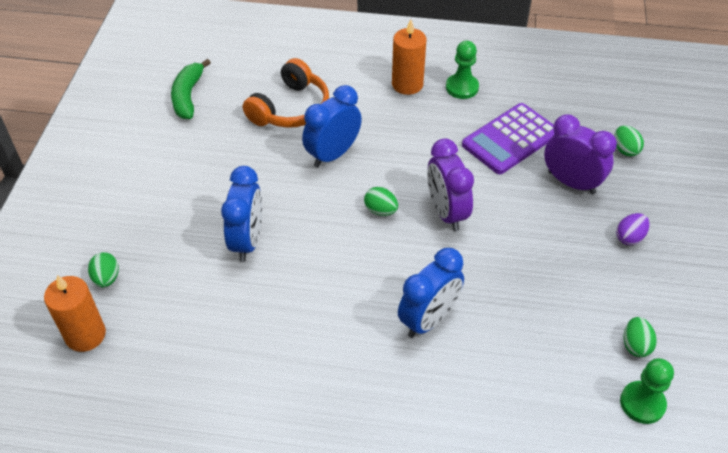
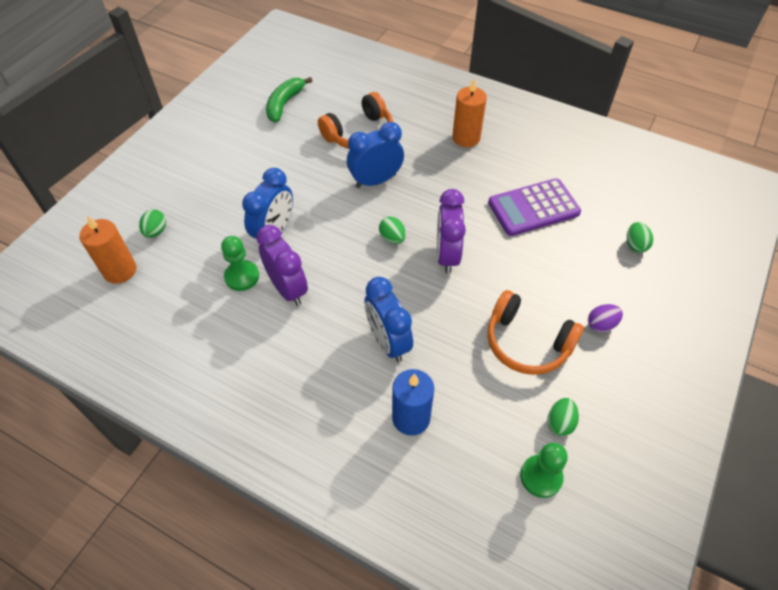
camera: 20 degrees right, 5 degrees up
blue clock [398,248,464,338] -> blue clock turned 90 degrees clockwise [365,277,413,362]
green pawn [446,41,479,99] -> green pawn moved to [221,236,259,291]
purple clock [544,115,617,194] -> purple clock moved to [256,225,308,306]
none -> blue candle [392,369,434,436]
none -> orange headphones [487,290,584,375]

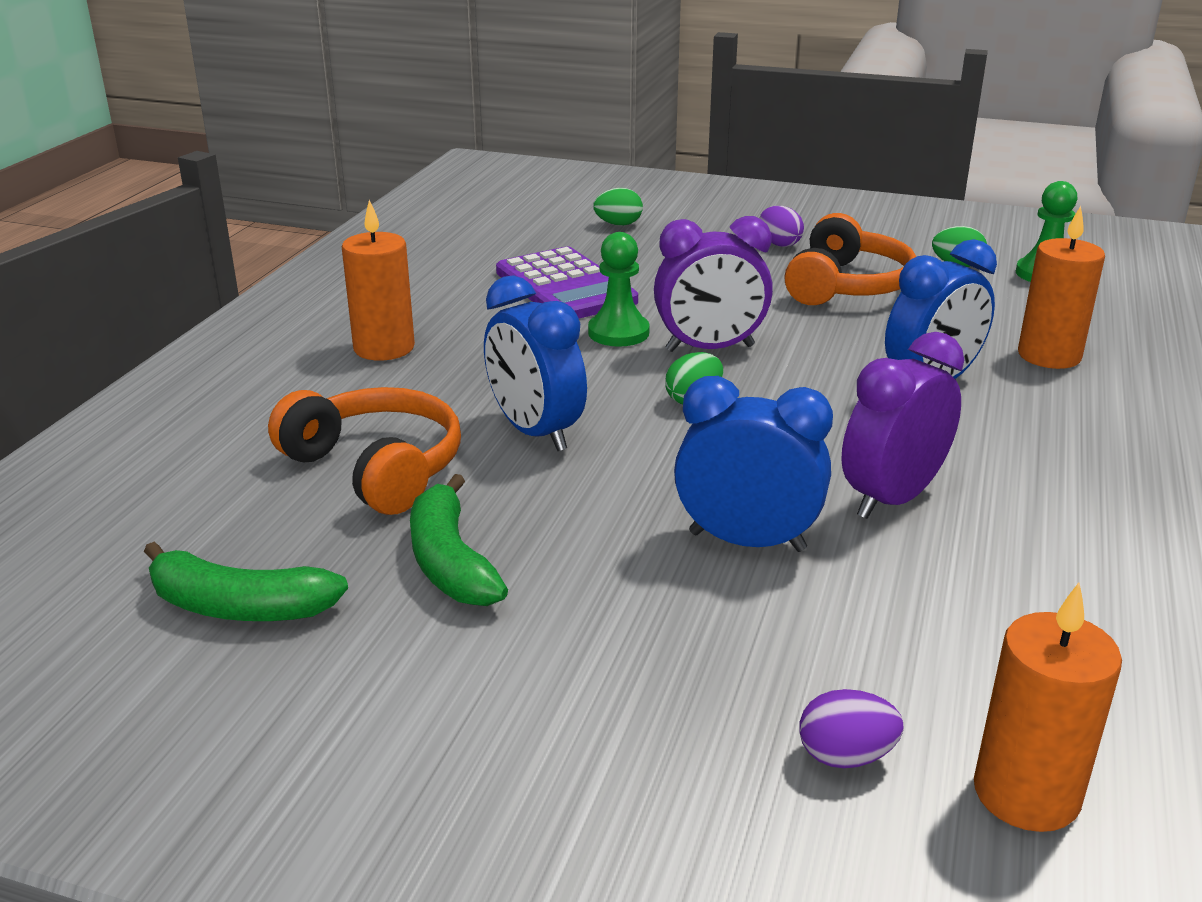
camera: 100 degrees left, 25 degrees down
green egg [139,209,166,238] -> purple egg [799,689,904,768]
green pawn [221,236,259,291] -> green pawn moved to [588,232,650,347]
blue candle [392,369,434,436] -> orange candle [1018,206,1105,369]
none -> green banana [410,474,508,606]

